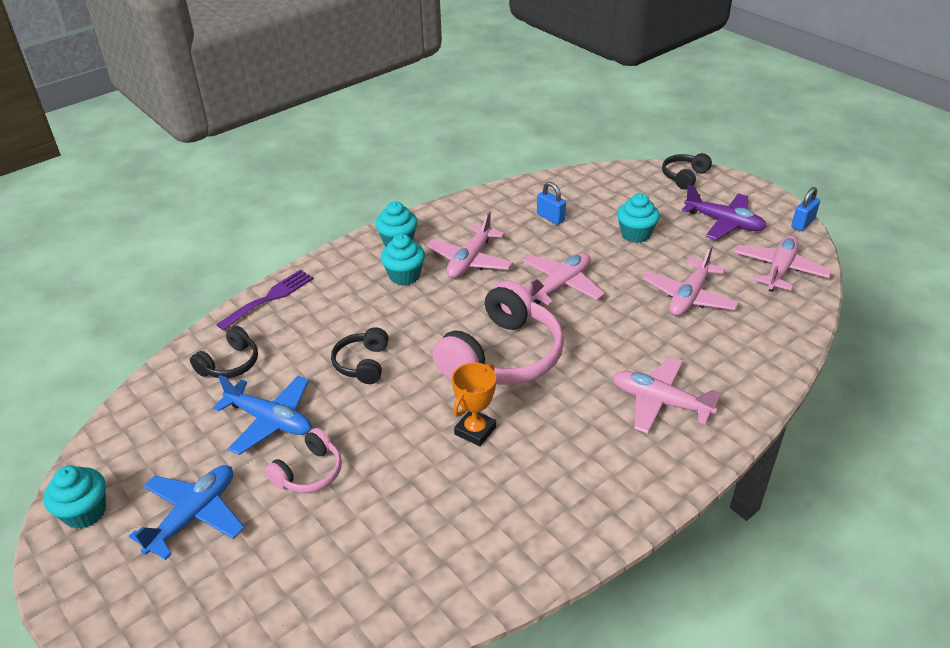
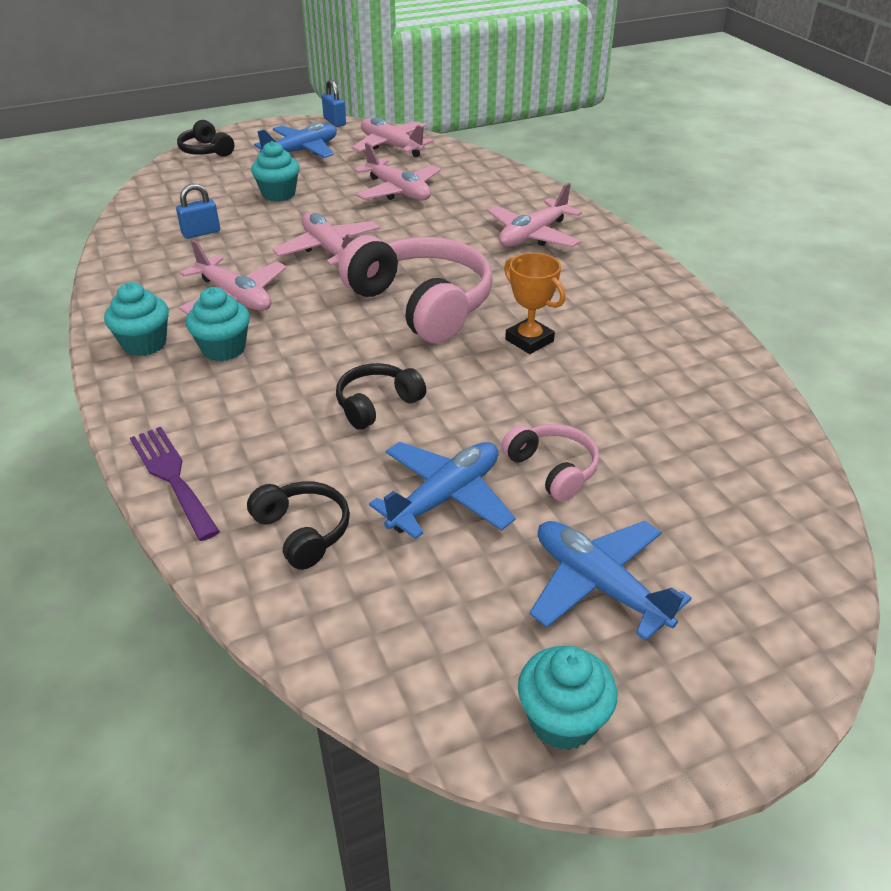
camera: 75 degrees left, 0 degrees up
black headphones [331,327,389,384] -> black headphones turned 120 degrees clockwise [336,363,426,430]
purple plane [682,185,767,240] -> blue plane [254,122,337,158]

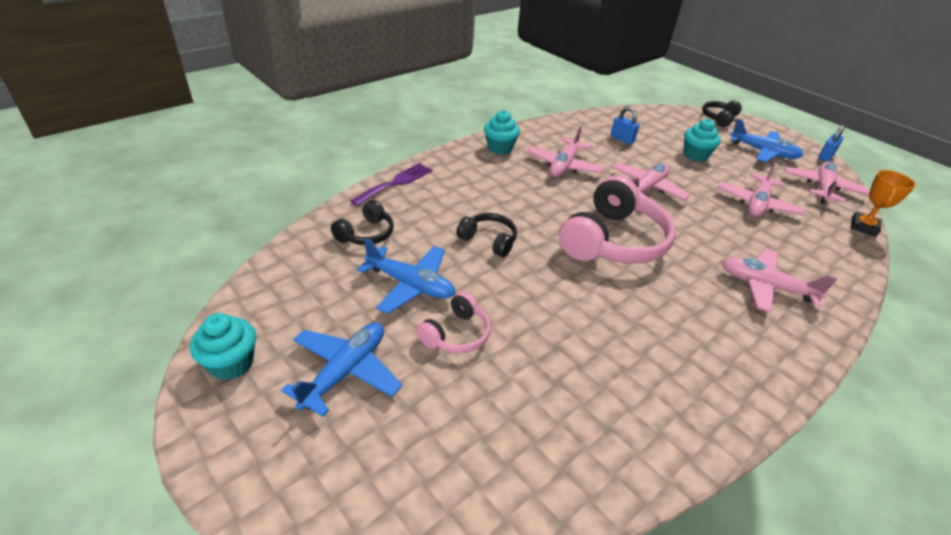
camera: 70 degrees right, 0 degrees up
turquoise cupcake [186,287,250,361] -> none
orange trophy [504,253,565,354] -> orange trophy moved to [851,170,916,237]

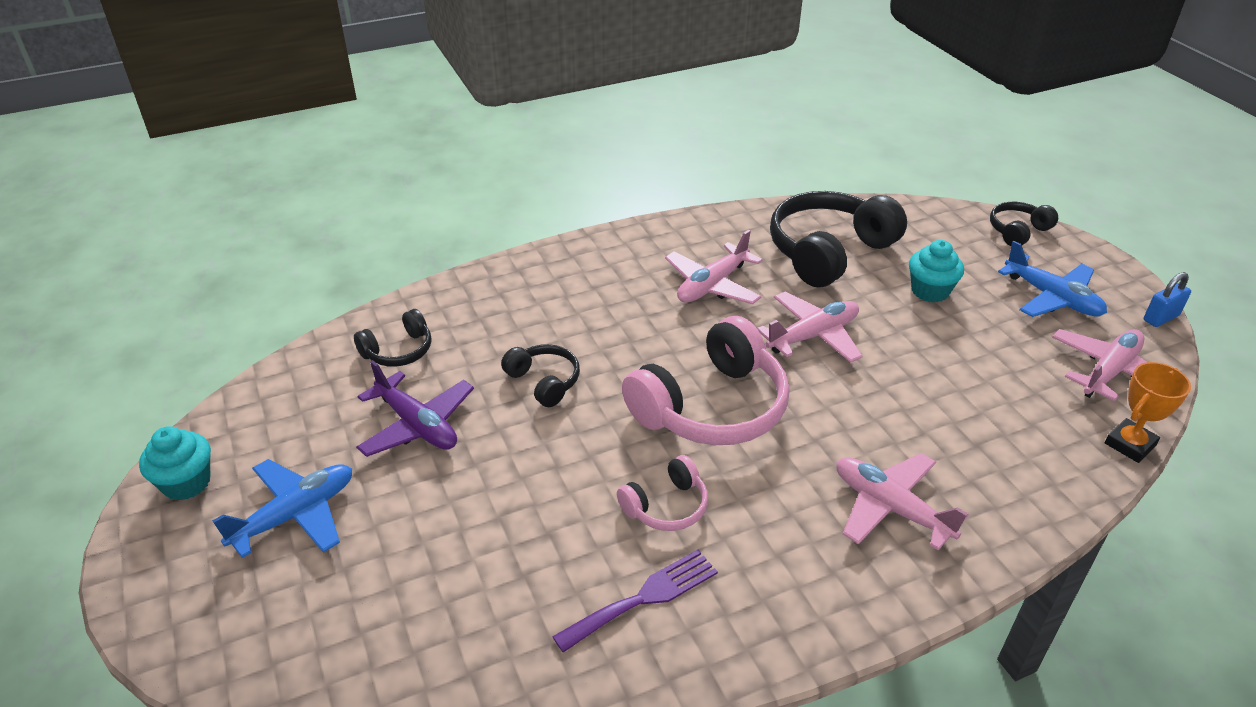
camera: 20 degrees right, 0 degrees up
purple fork [350,163,432,206] -> purple fork moved to [552,550,718,653]
blue plane [357,238,455,314] -> purple plane [356,360,474,457]
pink headphones [416,292,491,354] -> pink headphones moved to [617,455,708,531]
turquoise cupcake [484,110,520,155] -> none
blue padlock [610,107,639,144] -> black headphones [770,191,907,287]
pink plane [717,162,806,217] -> none

